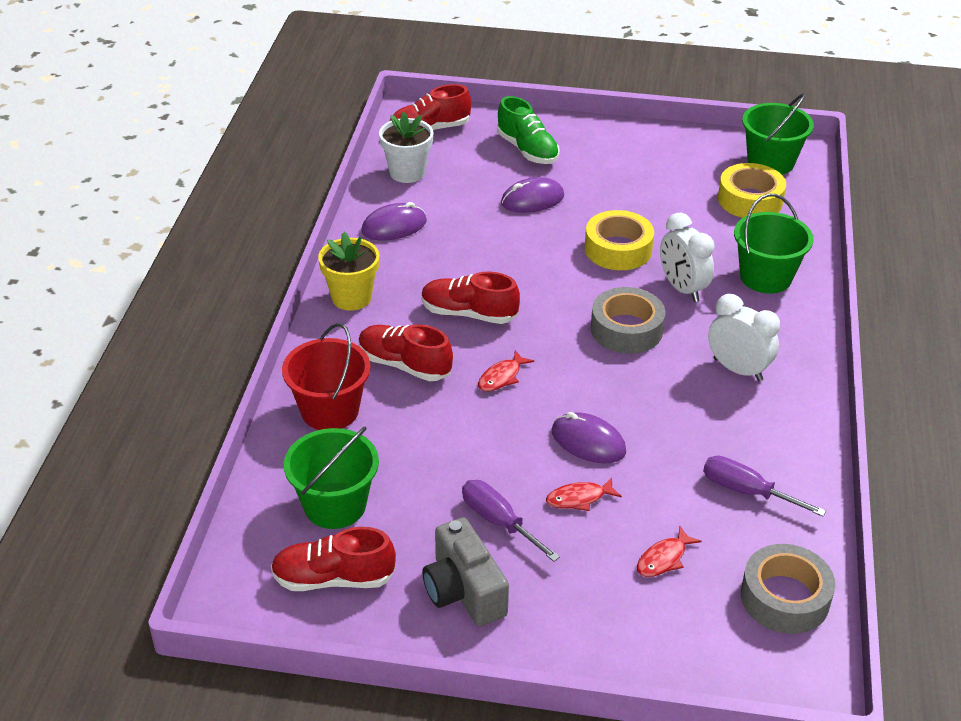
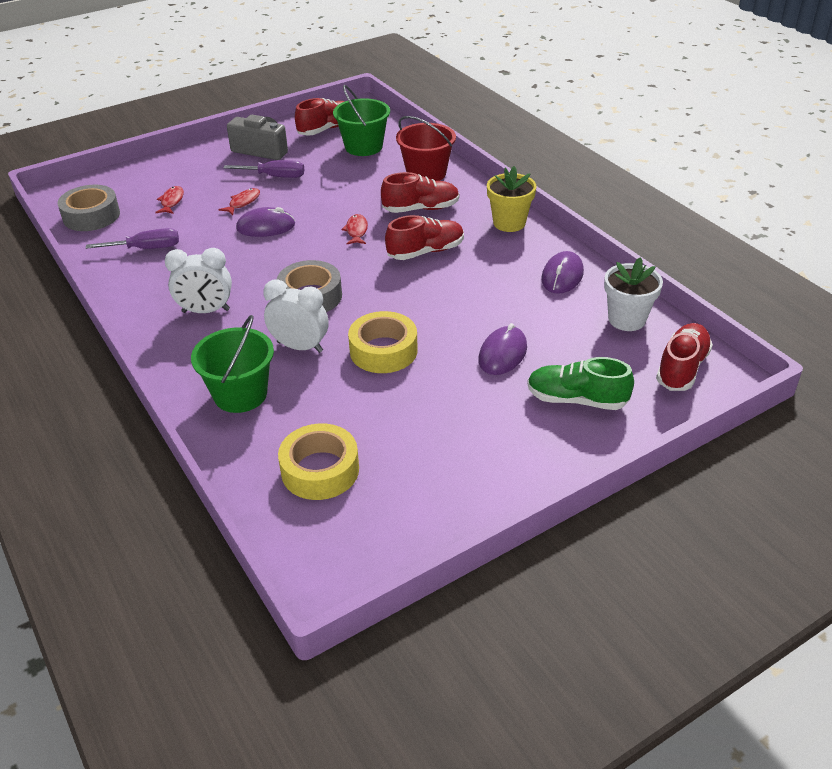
camera: 140 degrees right, 0 degrees up
green bucket [742,93,814,175] -> none

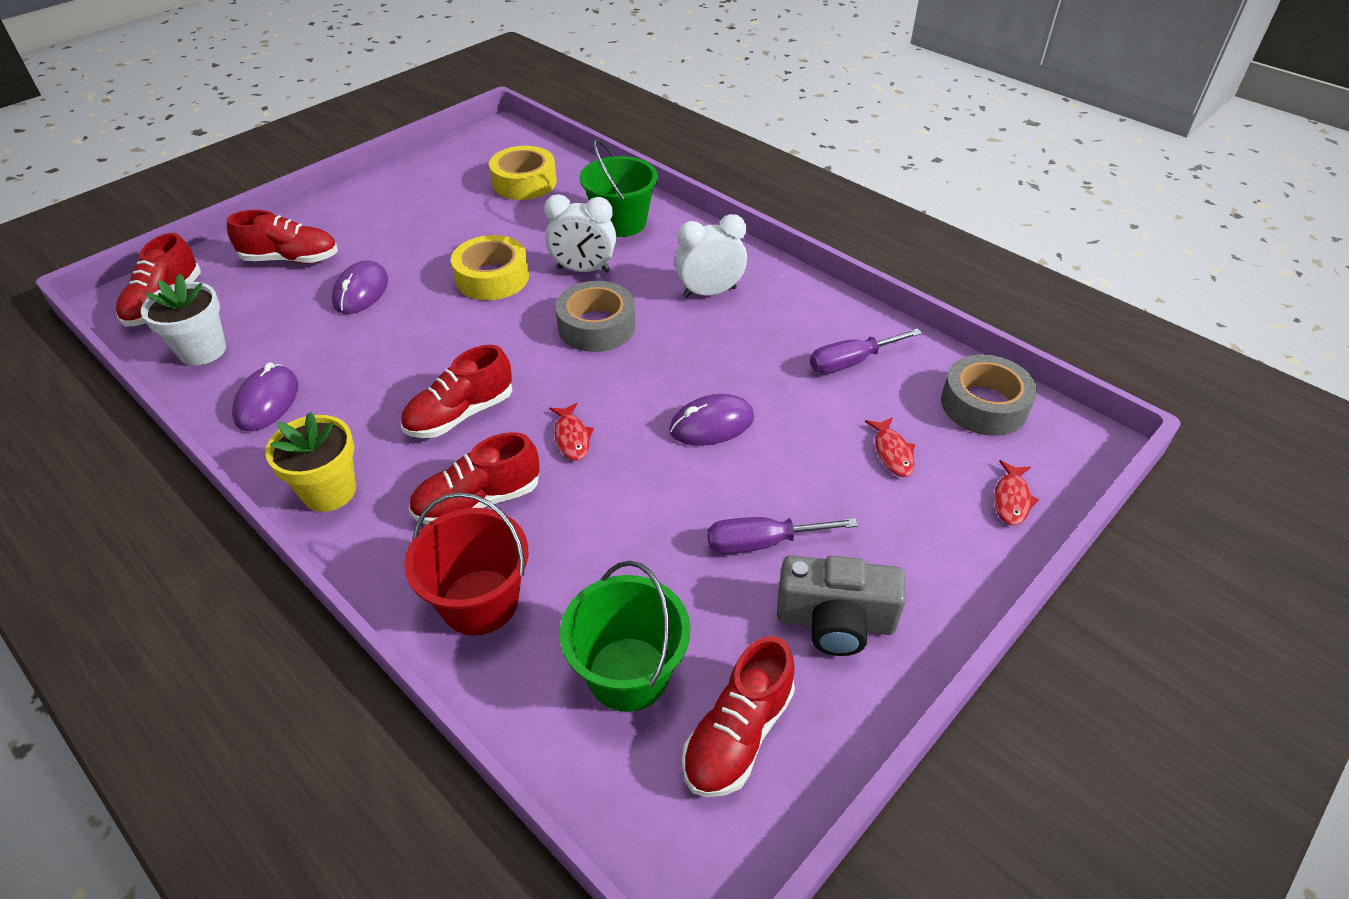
camera: 165 degrees right, 5 degrees up
red fish [219,188,260,215] -> red fish moved to [994,460,1039,525]
green shoe [527,357,634,410] -> red shoe [227,210,338,264]

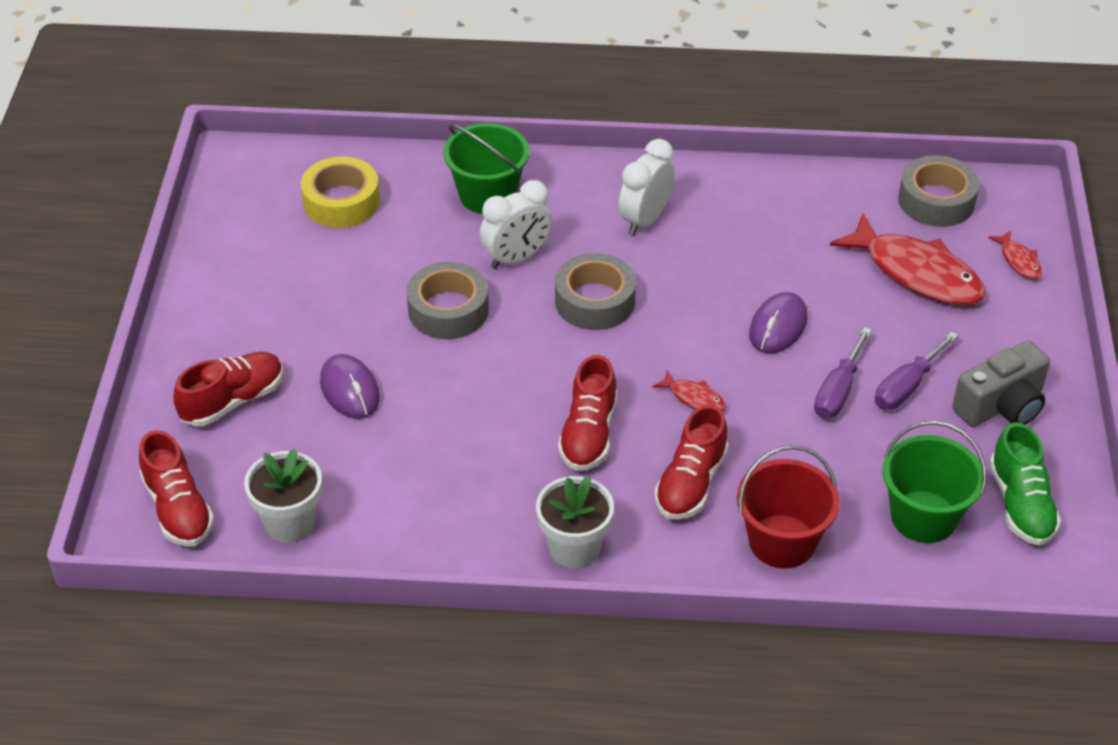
camera: 40 degrees left, 0 degrees up
purple mouse [232,362,298,431] -> none
yellow flower pot [265,412,356,512] -> white flower pot [536,476,614,569]
yellow tape [451,235,529,300] -> grey tape [407,262,489,339]
red shoe [682,636,795,797] -> green shoe [989,422,1061,546]
purple screwdriver [810,328,922,374] -> purple screwdriver moved to [814,327,872,419]
red fish [865,417,915,477] -> red fish [830,213,986,305], size x2.24

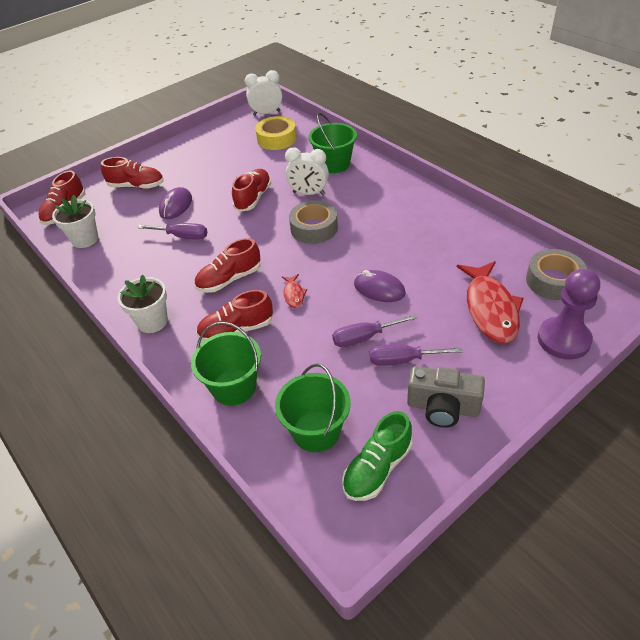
camera: 50 degrees right, 0 degrees up
grey tape [407,262,489,339] -> red shoe [232,169,271,212]
white clock [618,139,675,235] -> white clock moved to [245,70,282,116]
red bucket [737,445,840,568] -> green bucket [191,322,261,406]
purple mouse [749,292,808,353] -> purple mouse turned 45 degrees clockwise [354,270,406,302]
red fish [988,230,1042,279] -> purple pawn [538,269,600,359]
none -> purple screwdriver [137,223,207,240]

